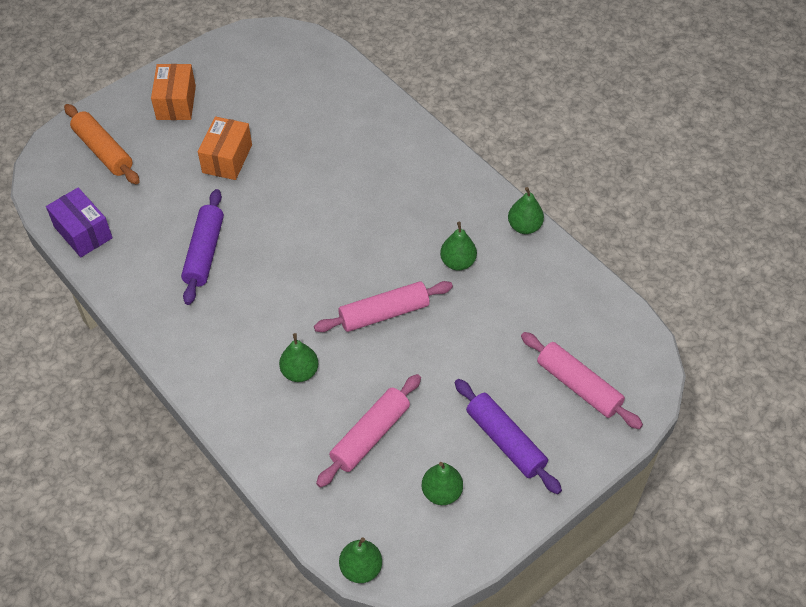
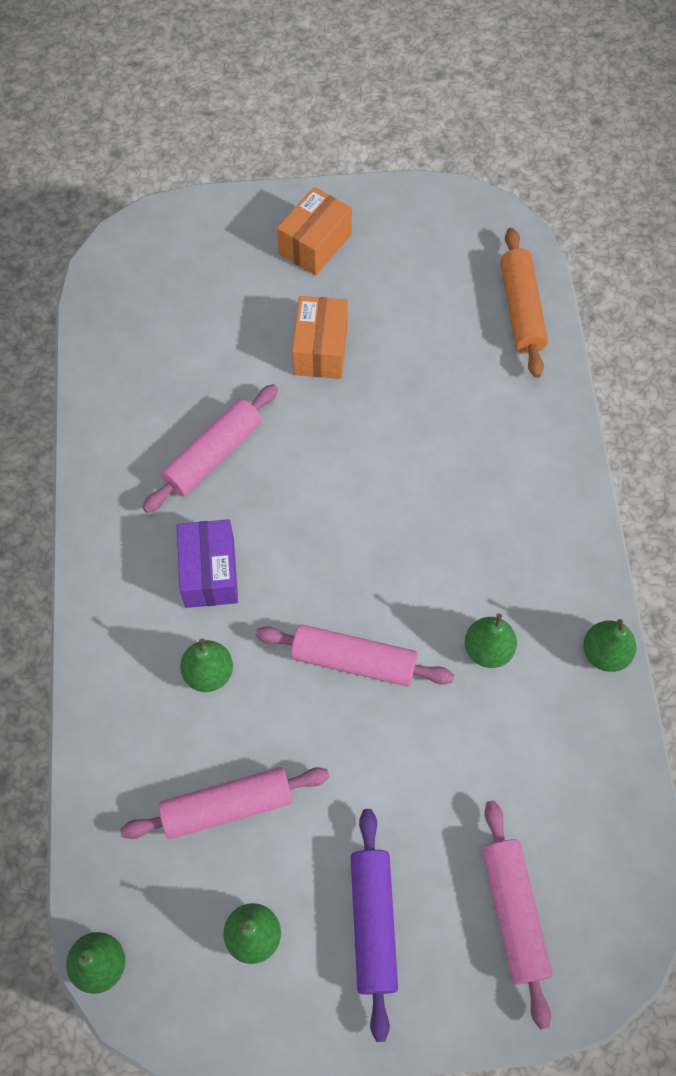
camera: 35 degrees right, 10 degrees up
purple box [46,188,113,257] -> purple box moved to [177,519,238,608]
orange rolling pin [64,104,140,184] -> orange rolling pin moved to [501,228,548,378]
purple rolling pin [181,189,224,305] -> pink rolling pin [142,384,278,513]
orange box [198,116,252,180] -> orange box turned 45 degrees counterclockwise [292,296,348,379]

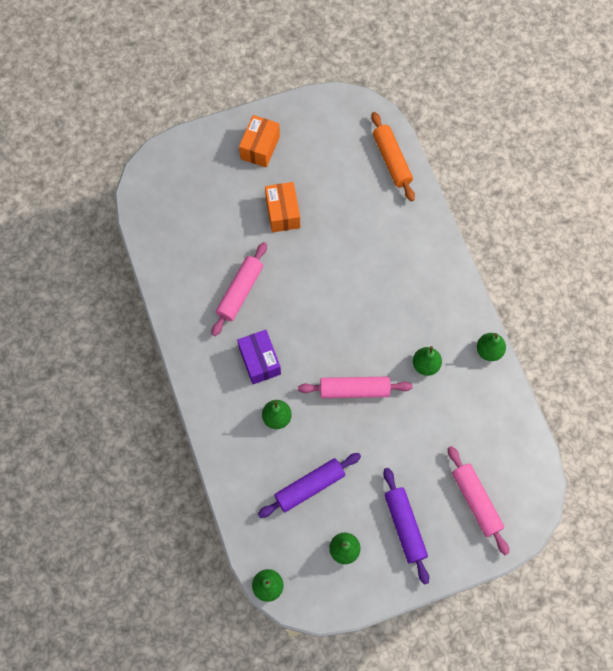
camera: 15 degrees left, 5 degrees up
pink rolling pin [120,767,329,839] -> purple rolling pin [258,453,361,518]

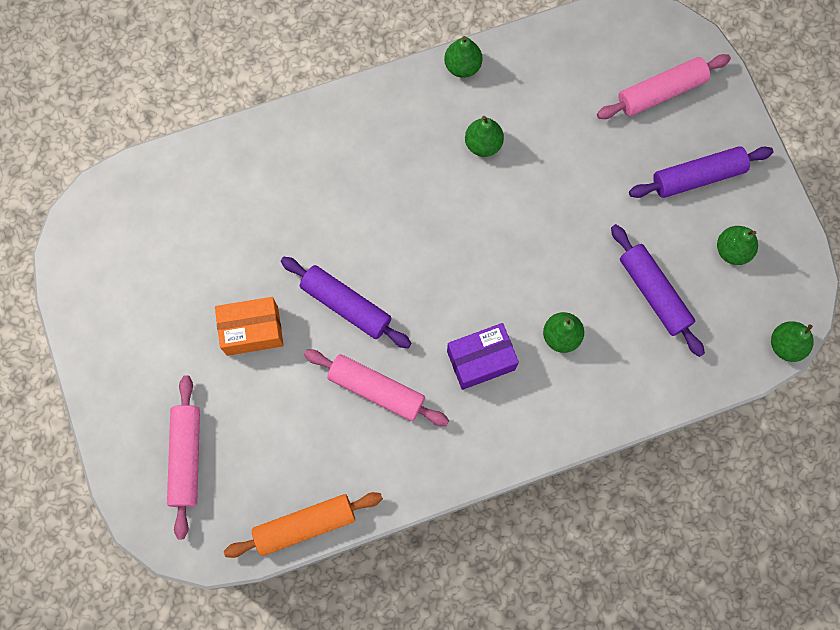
camera: 90 degrees left, 5 degrees up
orange box [239,115,280,168] -> none
pink rolling pin [298,377,413,398] -> pink rolling pin moved to [167,375,200,539]
orange rolling pin [371,112,415,202] -> orange rolling pin moved to [224,492,383,558]
none -> purple rolling pin [281,257,412,348]

